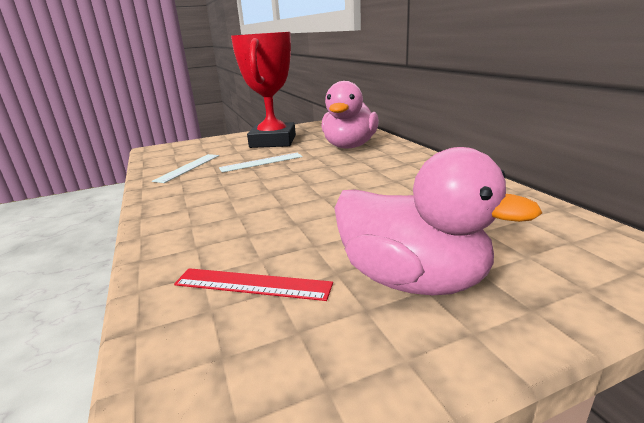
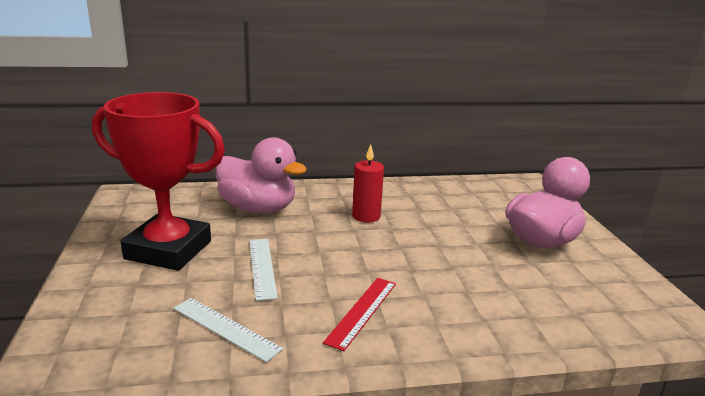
camera: 80 degrees left, 0 degrees up
red ruler [174,268,333,301] -> red ruler moved to [323,278,396,351]
none -> red candle [352,144,384,223]

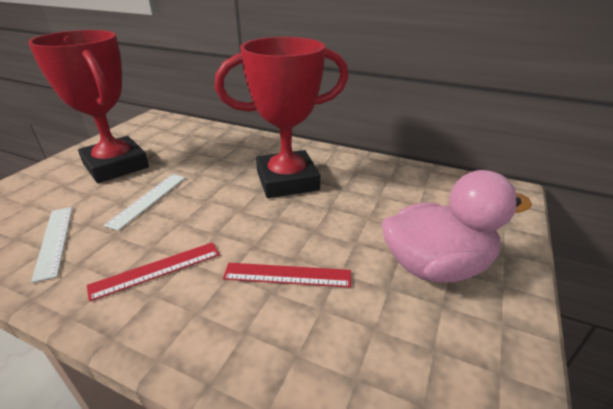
camera: 35 degrees right, 10 degrees up
pink duck [216,137,307,214] -> none
red candle [352,144,384,223] -> red trophy [215,37,348,198]
none -> red ruler [223,263,351,288]

